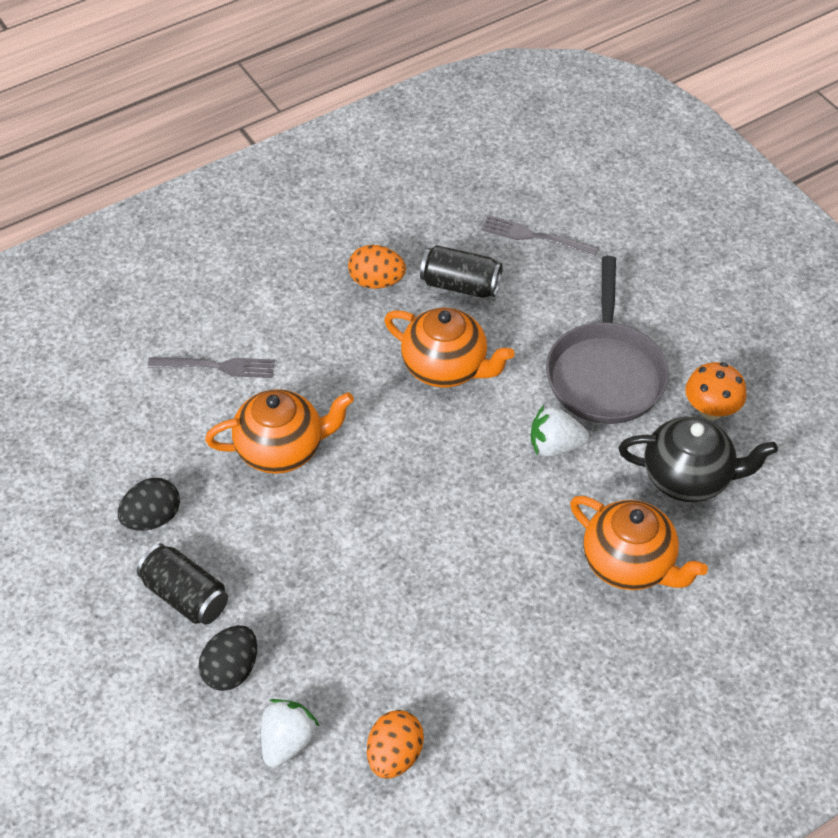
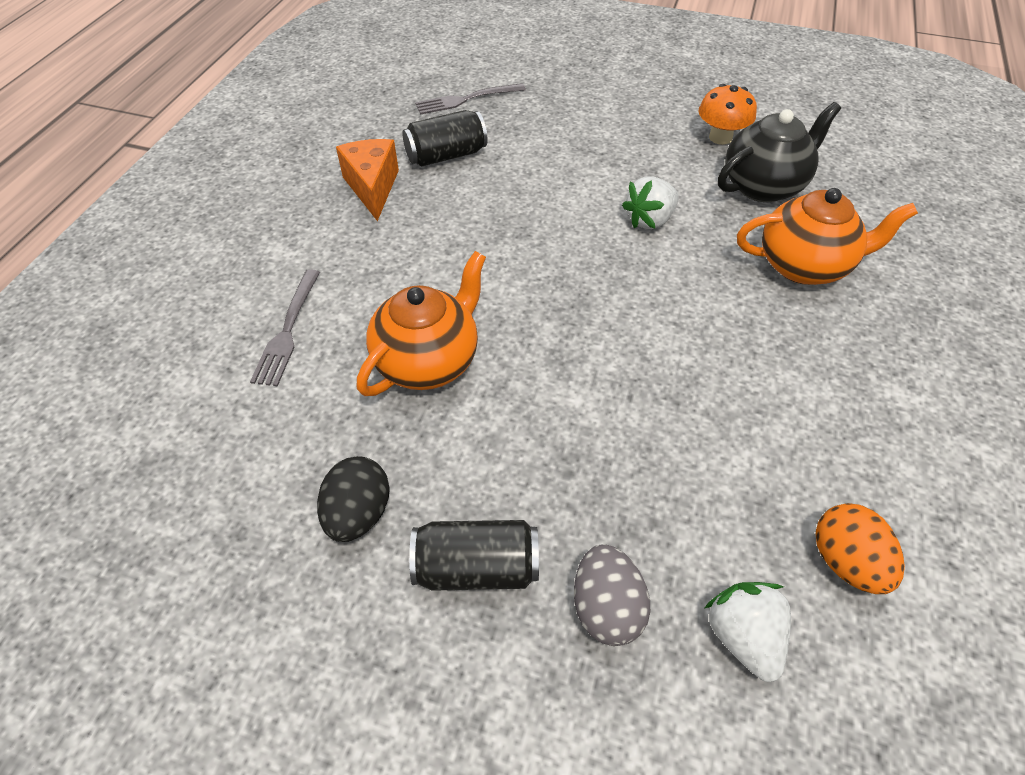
camera: 40 degrees left, 0 degrees up
grey fork [148,357,275,378] -> grey fork turned 135 degrees clockwise [250,269,320,386]
black egg [198,625,257,691] -> grey egg [574,544,650,646]
orange egg [348,245,406,289] -> orange cheese [336,139,399,221]
orange teapot [384,307,515,388] -> none
grey pan [546,256,669,424] -> none

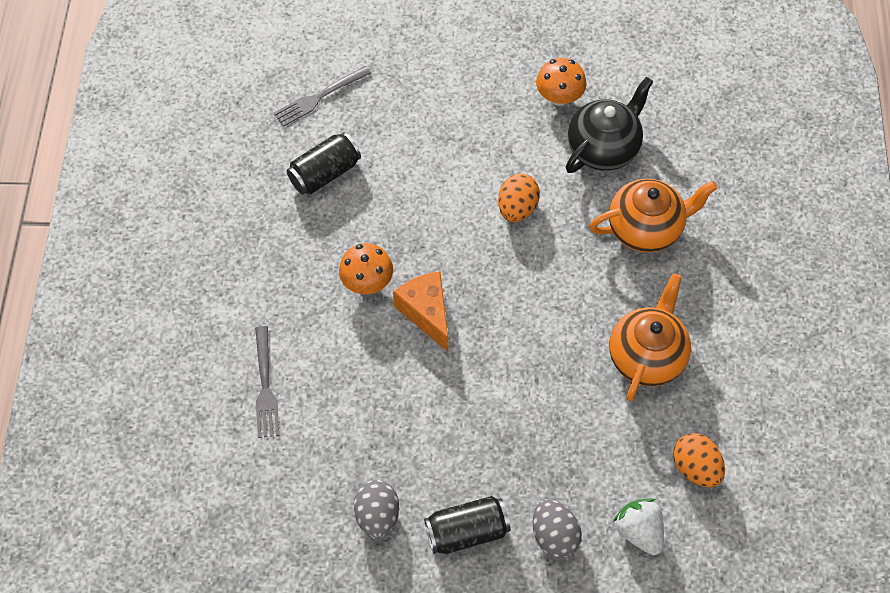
camera: 15 degrees left, 10 degrees up
black egg [317,456,390,542] -> grey egg [354,480,399,540]
orange cheese [336,139,399,221] -> orange cheese moved to [393,271,448,352]
orange teapot [357,251,486,396] -> orange teapot moved to [609,273,691,401]
white strawberry [622,176,679,229] -> orange egg [498,173,540,222]
none -> orange mushroom [339,243,393,294]

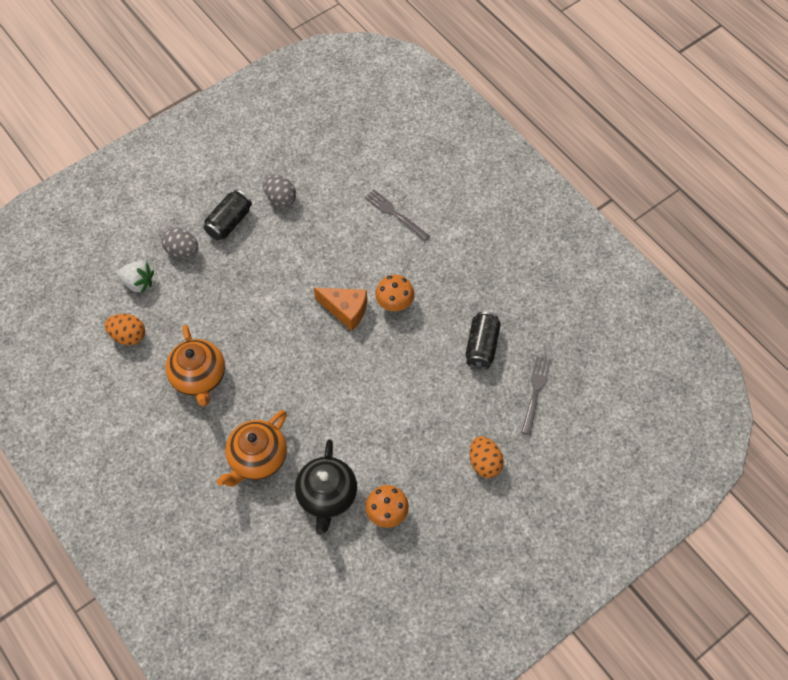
camera: 140 degrees right, 0 degrees up
orange egg [498,173,540,222] -> orange egg moved to [470,436,504,478]

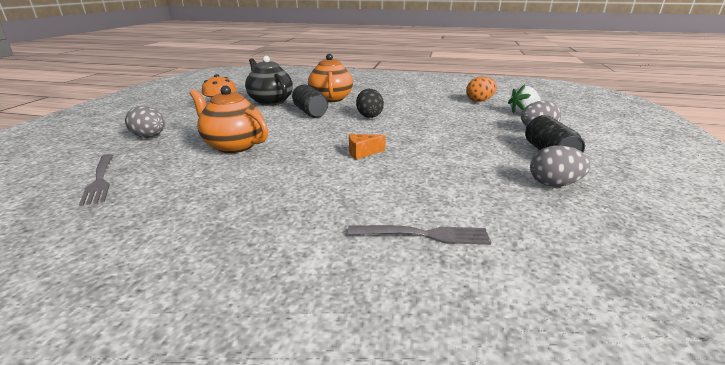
camera: 140 degrees right, 35 degrees down
orange teapot [166,325,225,406] -> orange teapot moved to [190,86,268,153]
orange cheese [314,288,367,331] -> orange cheese [349,134,386,160], size x0.61
orange mushroom [375,275,414,311] -> none
black can [466,312,501,370] -> black can moved to [292,84,328,118]
orange egg [470,436,504,478] -> grey egg [125,106,165,138]
none -> black egg [356,89,384,118]

